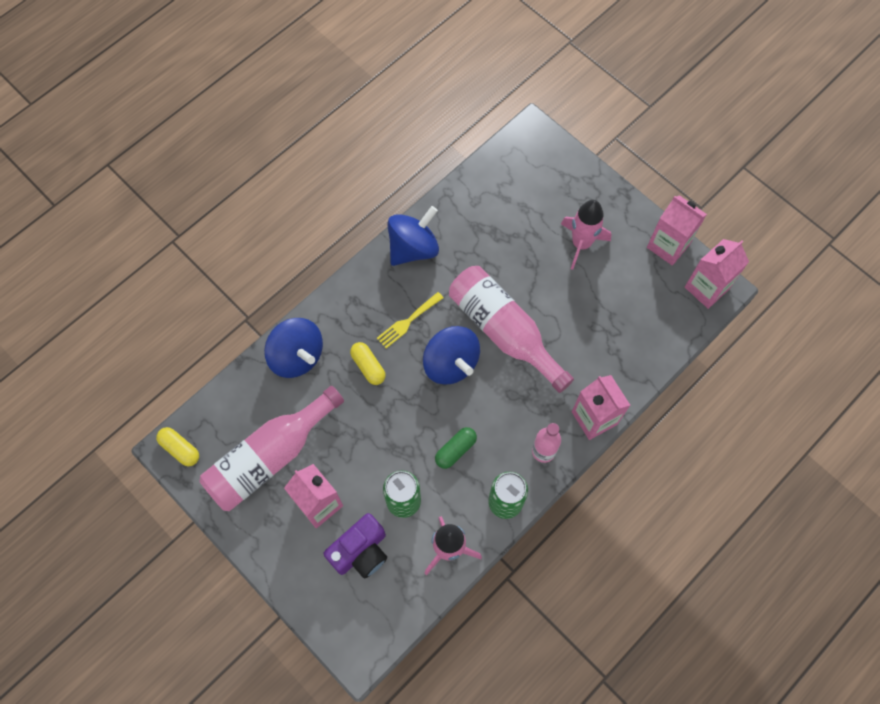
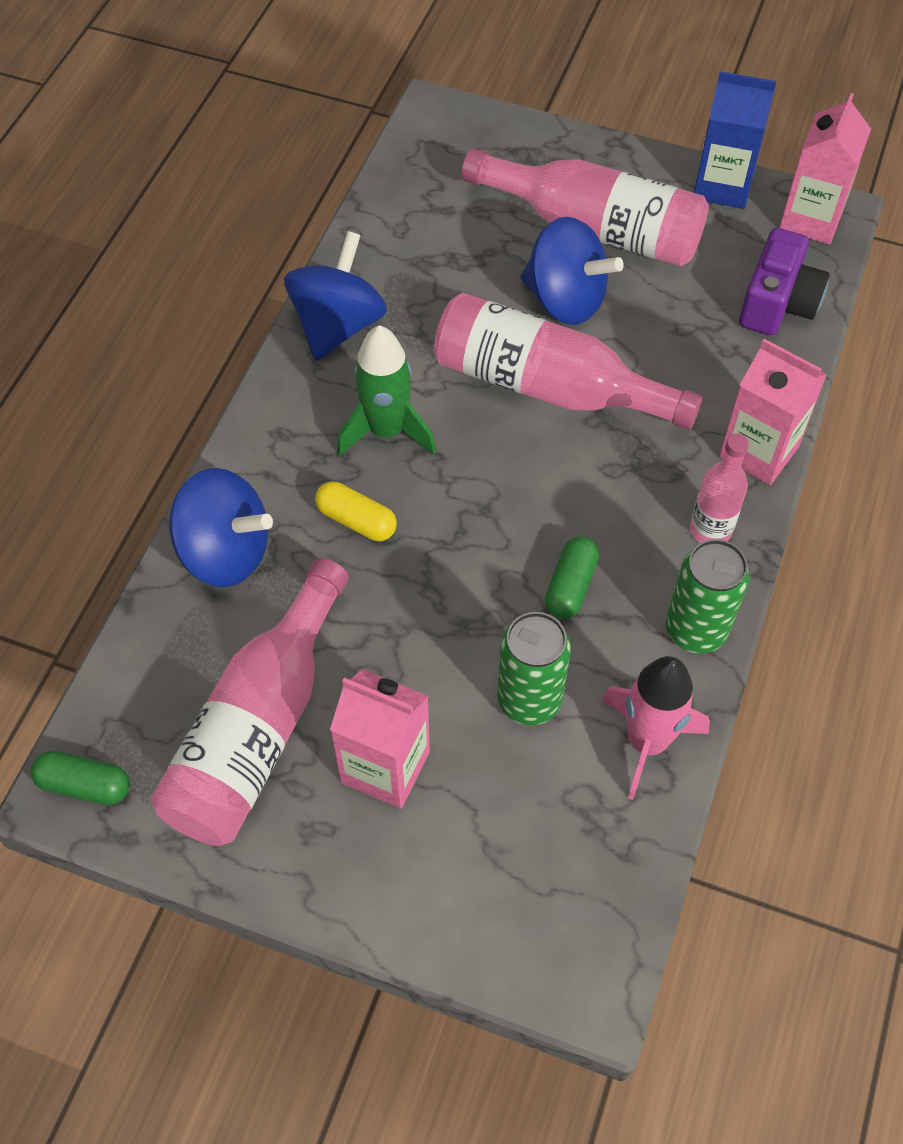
camera: 25 degrees left, 10 degrees down
yellow capsule [156,427,199,466] -> green capsule [31,751,130,805]
purple camera [323,513,387,579] -> purple camera moved to [739,228,830,335]
yellow fork [377,292,443,348] -> green rocket [337,325,436,456]
blue spinning top [423,326,480,384] -> blue spinning top moved to [521,217,623,325]
pink rocket [561,200,611,270] -> pink bottle [462,148,709,266]
pink carton [647,195,707,266] -> blue carton [694,71,776,209]

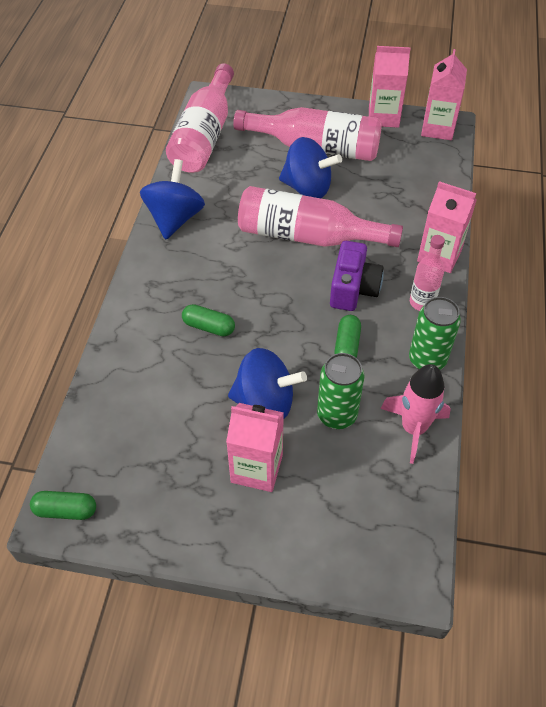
camera: 10 degrees left, 5 degrees down
pink bottle [151,558,349,846] -> pink bottle moved to [166,63,234,173]
blue spinning top [169,468,273,587] -> blue spinning top moved to [228,348,307,418]
yellow capsule [315,481,397,541] -> green capsule [182,304,235,337]
green rocket [337,325,436,456] -> none
blue carton [694,71,776,209] -> pink carton [369,46,410,128]
purple camera [739,228,830,335] -> purple camera moved to [330,241,384,311]

